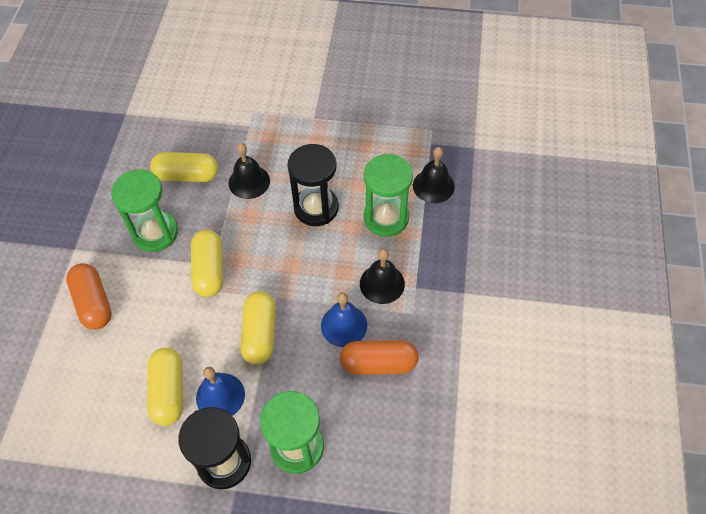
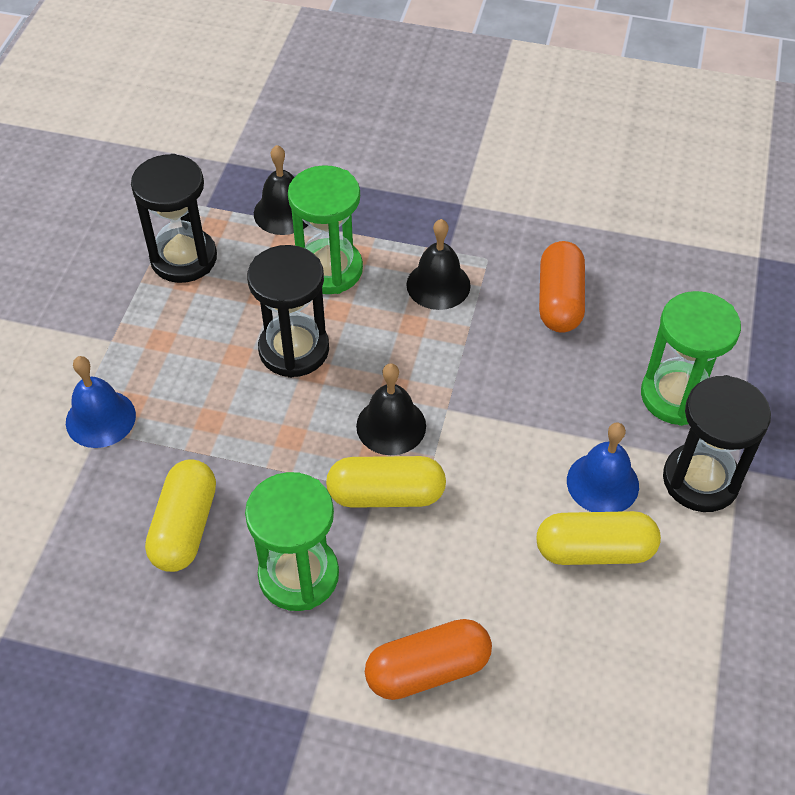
camera: 85 degrees left, 5 degrees down
black bell [229,143,270,199] -> black bell moved to [356,363,426,455]
yellow capsule [240,291,276,365] -> none
blue bell [321,292,367,347] -> blue bell moved to [66,356,136,448]
none -> black hourglass [131,154,217,283]

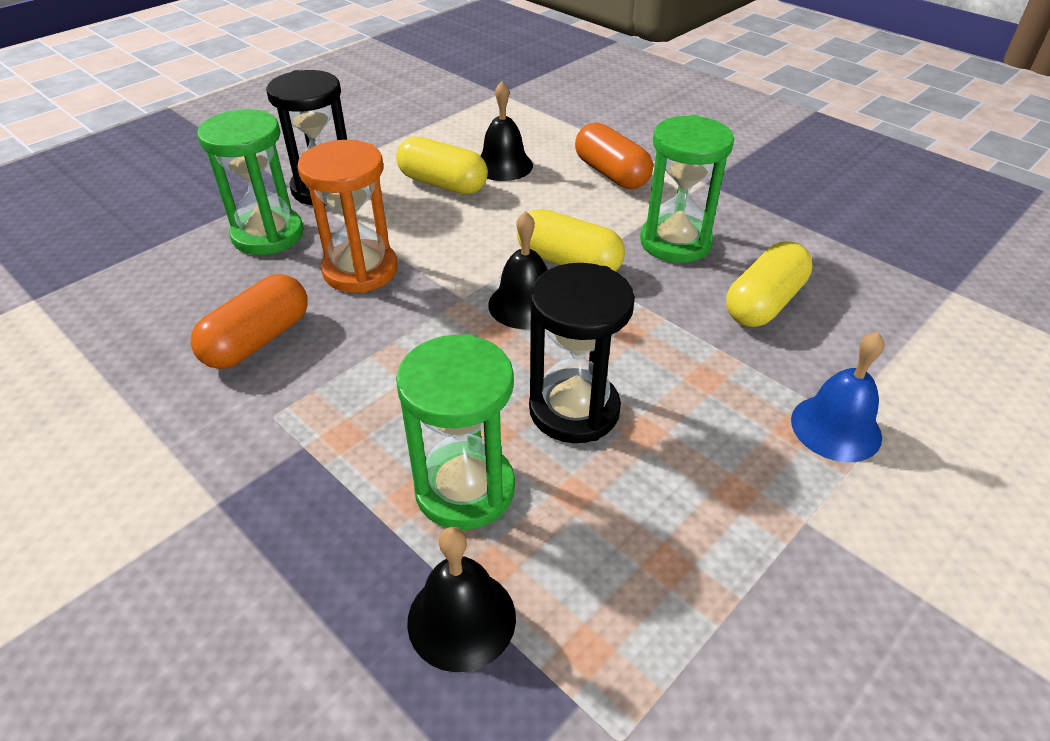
camera: 150 degrees left, 10 degrees down
black hourglass [131,154,217,283] -> none
orange capsule [365,619,492,700] -> orange capsule turned 45 degrees clockwise [575,122,653,189]
black bell [406,219,471,310] -> black bell moved to [480,81,533,181]
blue bell [567,423,639,512] -> none
none -> orange hourglass [297,140,397,293]

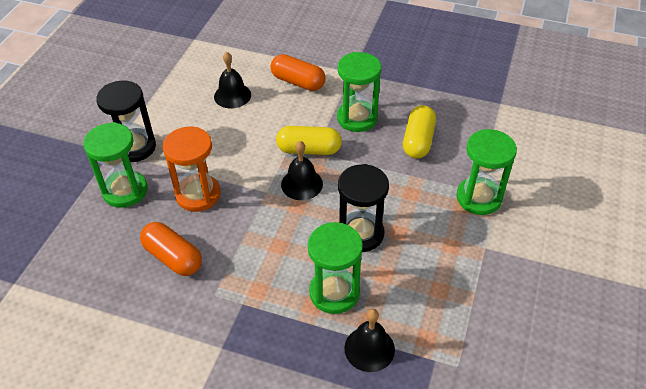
camera: 25 degrees left, 5 degrees up
orange capsule [190,274,308,369] -> orange capsule turned 60 degrees counterclockwise [140,222,202,276]
yellow capsule [396,136,488,194] -> none
blue bell [791,332,884,462] -> green hourglass [456,129,517,215]

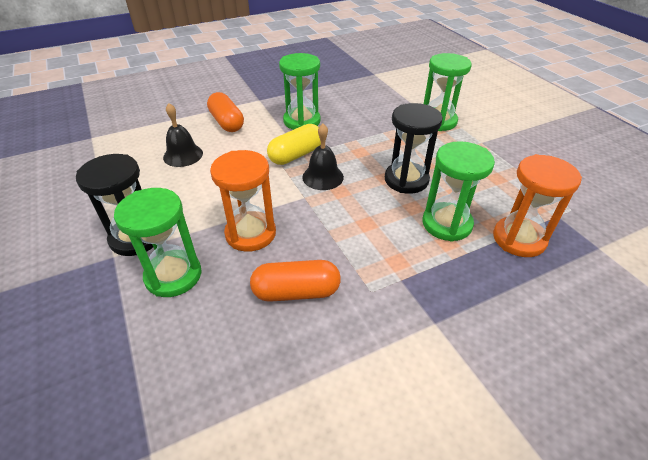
camera: 45 degrees left, 5 degrees down
orange capsule [271,54,326,91] -> orange capsule turned 75 degrees clockwise [207,92,244,132]
black bell [344,309,395,372] -> orange hourglass [493,154,582,257]
yellow capsule [403,105,436,159] -> none

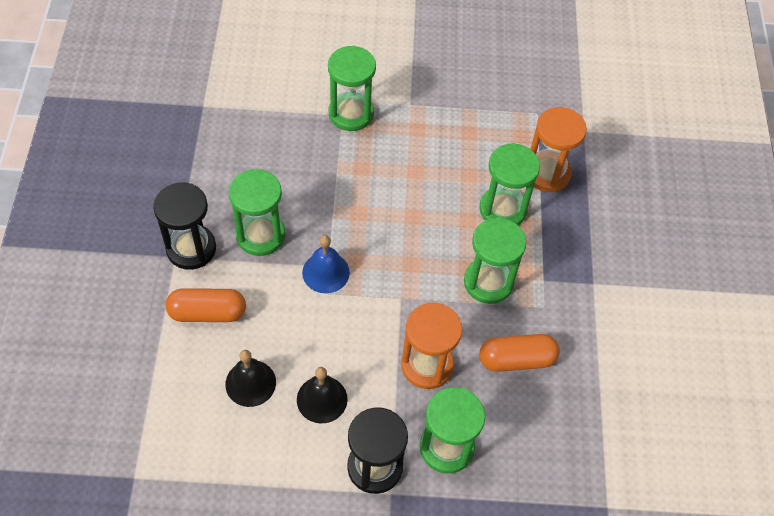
camera: 65 degrees left, 15 degrees up
orange capsule [250,260,341,302] -> orange capsule turned 60 degrees clockwise [479,334,560,372]
yellow capsule [267,124,321,165] -> blue bell [302,235,350,293]
black bell [302,124,344,190] -> black bell moved to [297,367,348,424]
black hourglass [385,103,443,194] -> black hourglass moved to [153,182,216,270]
none -> green hourglass [464,217,526,304]

